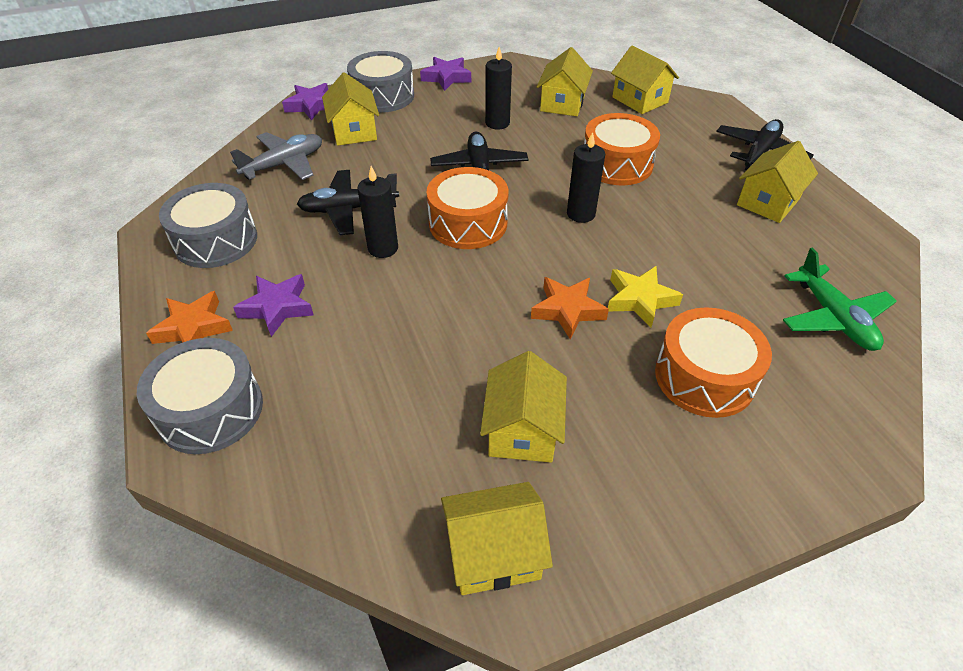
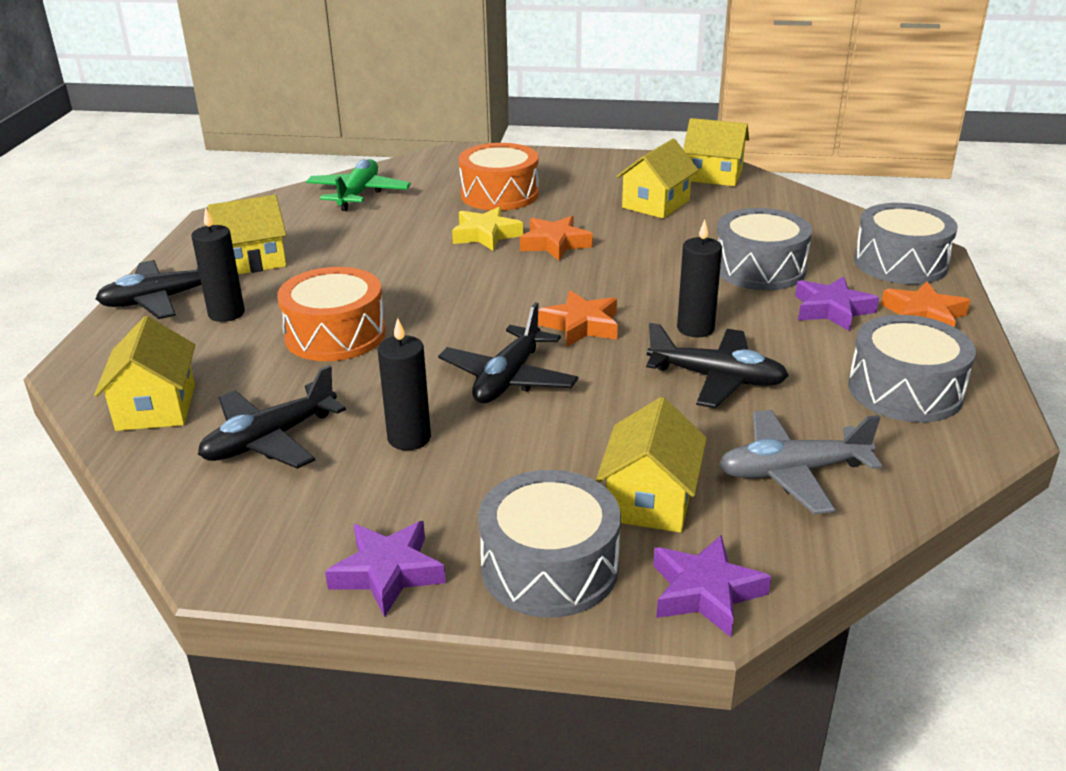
camera: 150 degrees left, 15 degrees down
orange drum [426,167,508,249] -> orange star [538,290,618,347]
yellow house [537,47,593,116] -> black plane [198,365,346,469]
black candle [567,132,605,223] -> black candle moved to [191,207,245,322]
none -> grey drum [717,208,812,290]

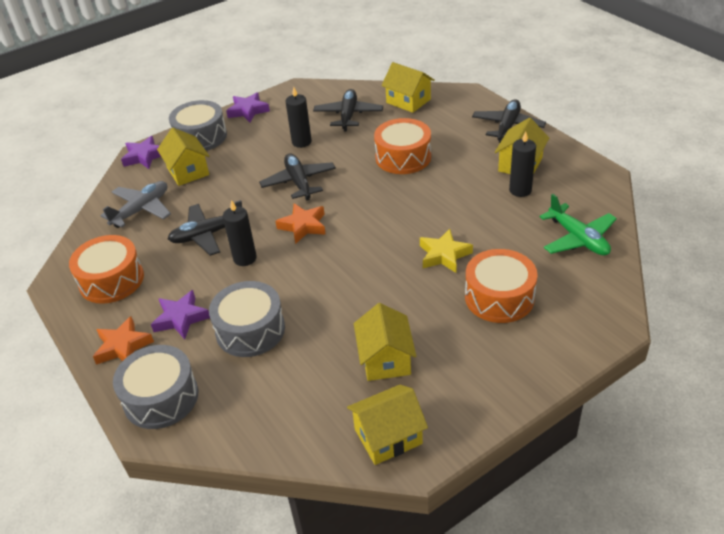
camera: 140 degrees right, 10 degrees up
black candle [191,207,245,322] -> black candle moved to [509,131,536,197]
orange star [520,216,593,261] -> none
grey drum [848,315,976,423] -> orange drum [69,235,144,304]

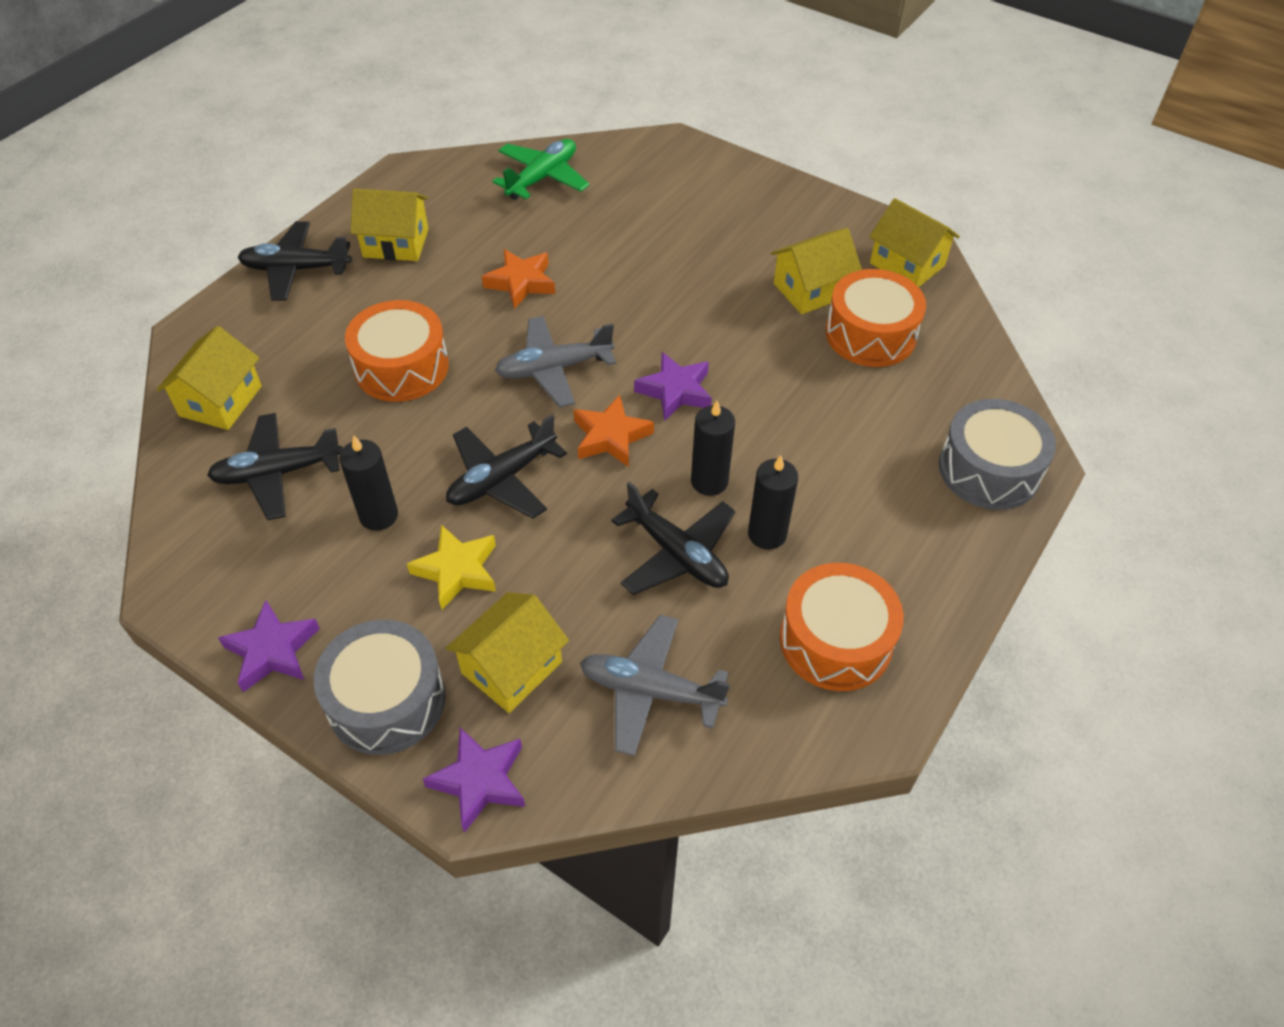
camera: 115 degrees left, 10 degrees up
orange star [93,316,154,365] -> orange star moved to [482,249,555,309]
purple star [151,290,210,339] -> purple star moved to [634,352,712,421]
grey drum [209,281,285,357] -> none
yellow star [420,229,473,273] -> yellow star moved to [407,525,496,610]
orange drum [465,249,538,323] -> orange drum moved to [826,269,926,367]
black candle [509,131,536,197] -> black candle moved to [748,455,798,550]
none -> grey plane [495,316,616,407]

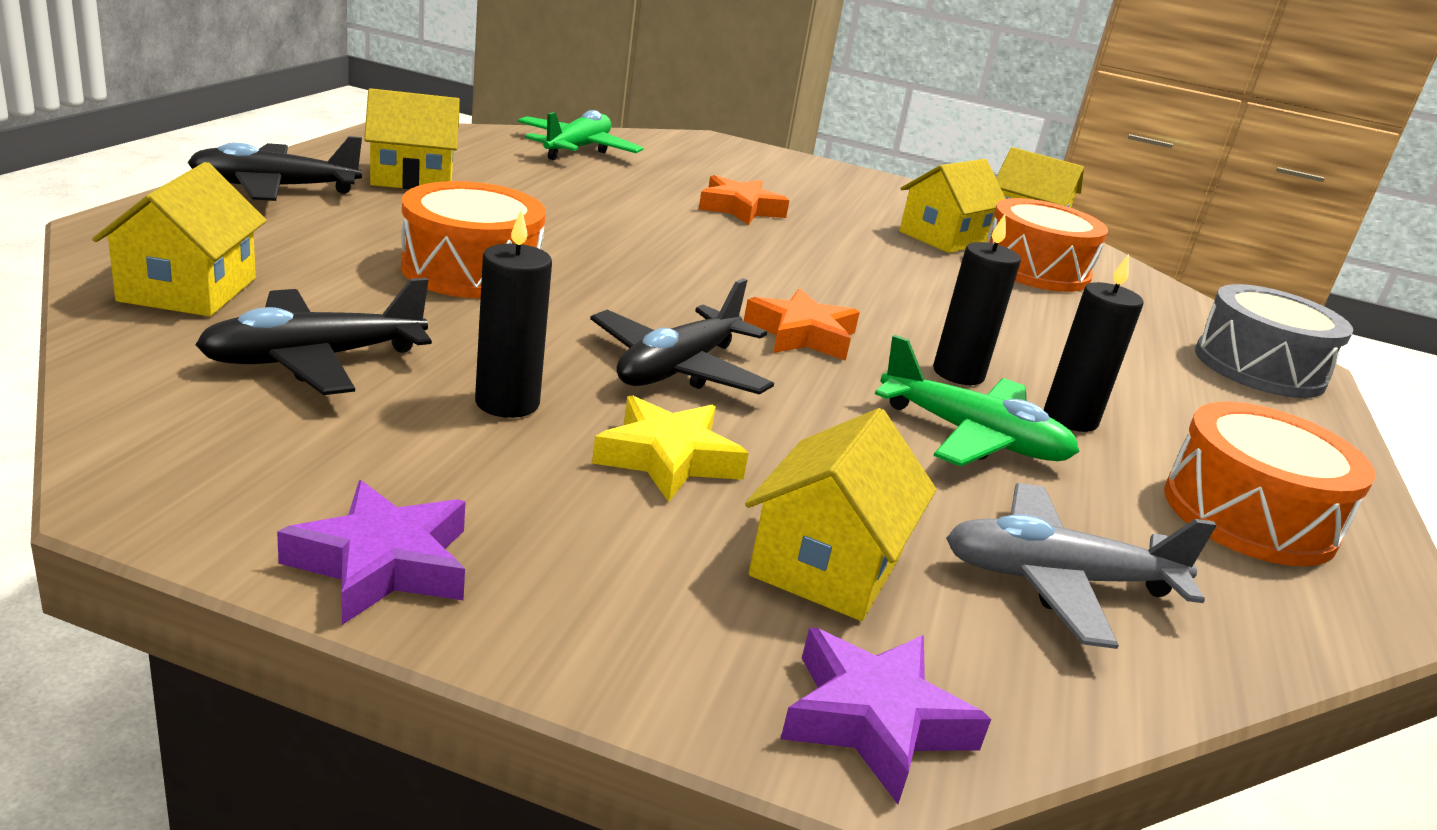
camera: 20 degrees left, 25 degrees down
grey drum [314,620,446,755] -> none
orange star [482,249,555,309] -> orange star moved to [699,175,790,225]
grey plane [495,316,616,407] -> none
black plane [611,482,736,595] -> green plane [875,335,1080,467]
purple star [634,352,712,421] -> none

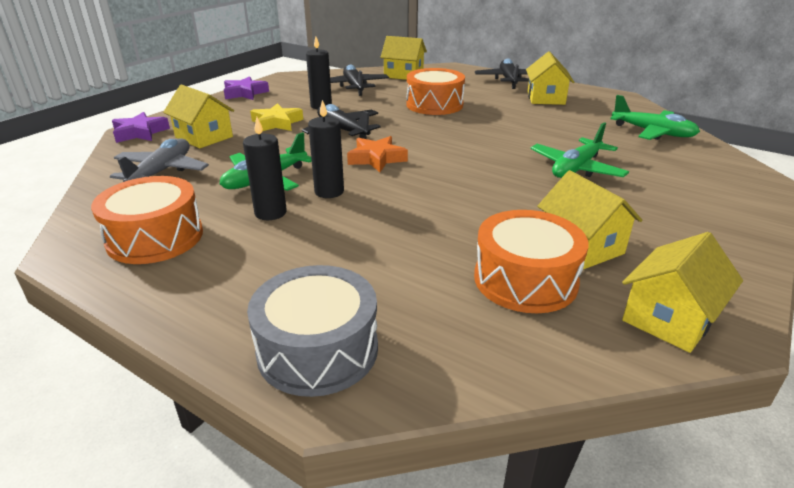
camera: 110 degrees right, 5 degrees up
orange star [699,175,790,225] -> green plane [530,122,629,178]

